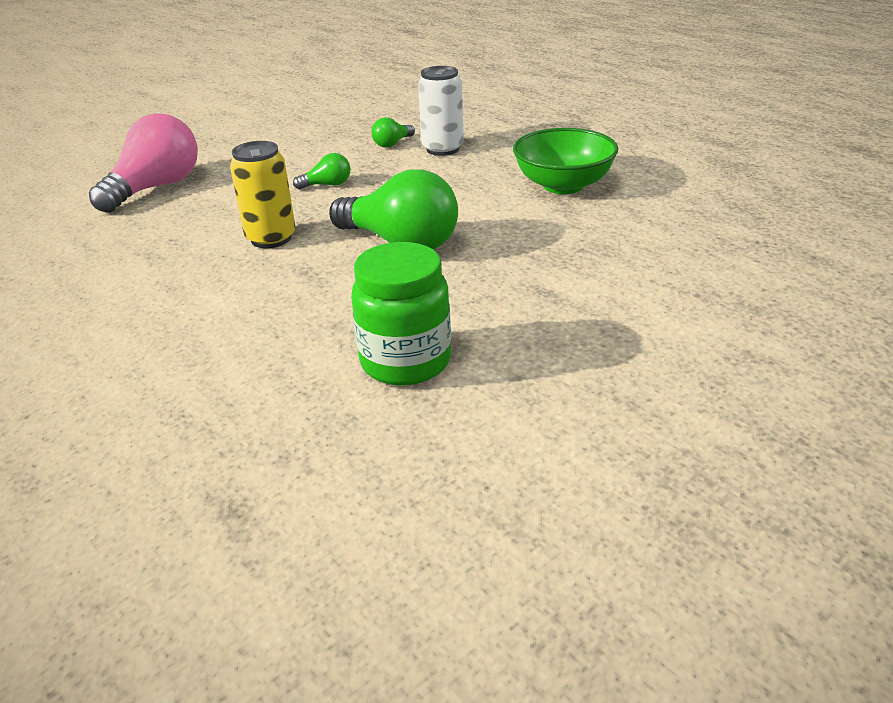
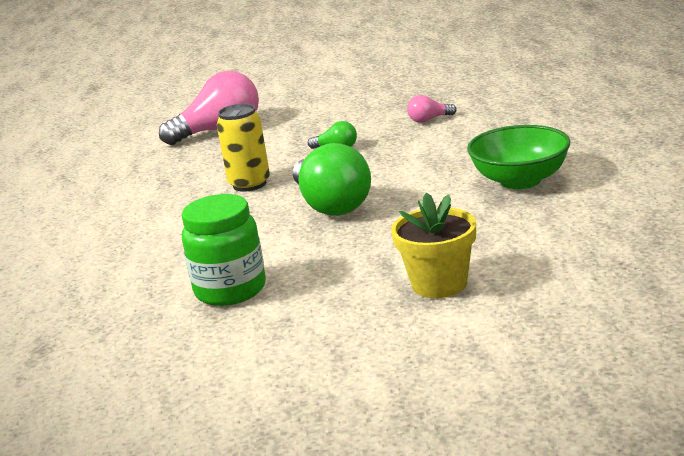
camera: 35 degrees right, 10 degrees down
green light bulb [371,117,415,148] -> pink light bulb [407,95,457,123]
white can [418,66,464,156] -> none
none -> yellow flower pot [391,193,476,298]

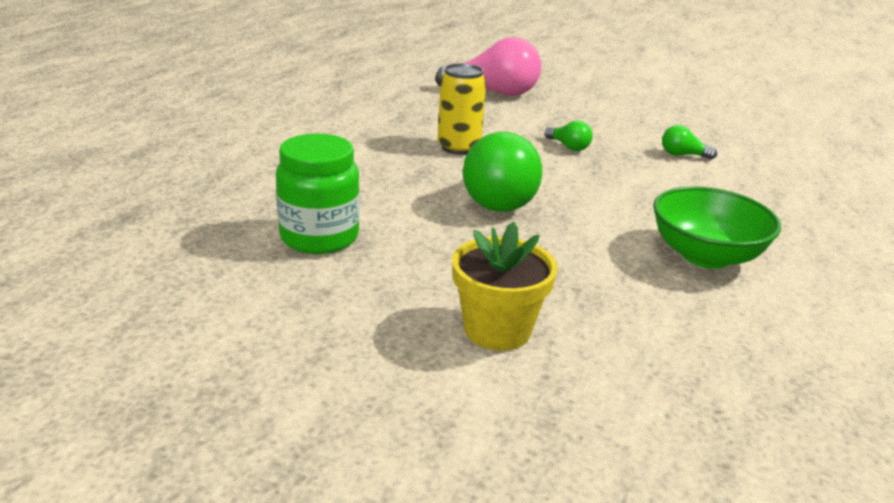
camera: 25 degrees right, 5 degrees up
pink light bulb [407,95,457,123] -> green light bulb [662,125,717,160]

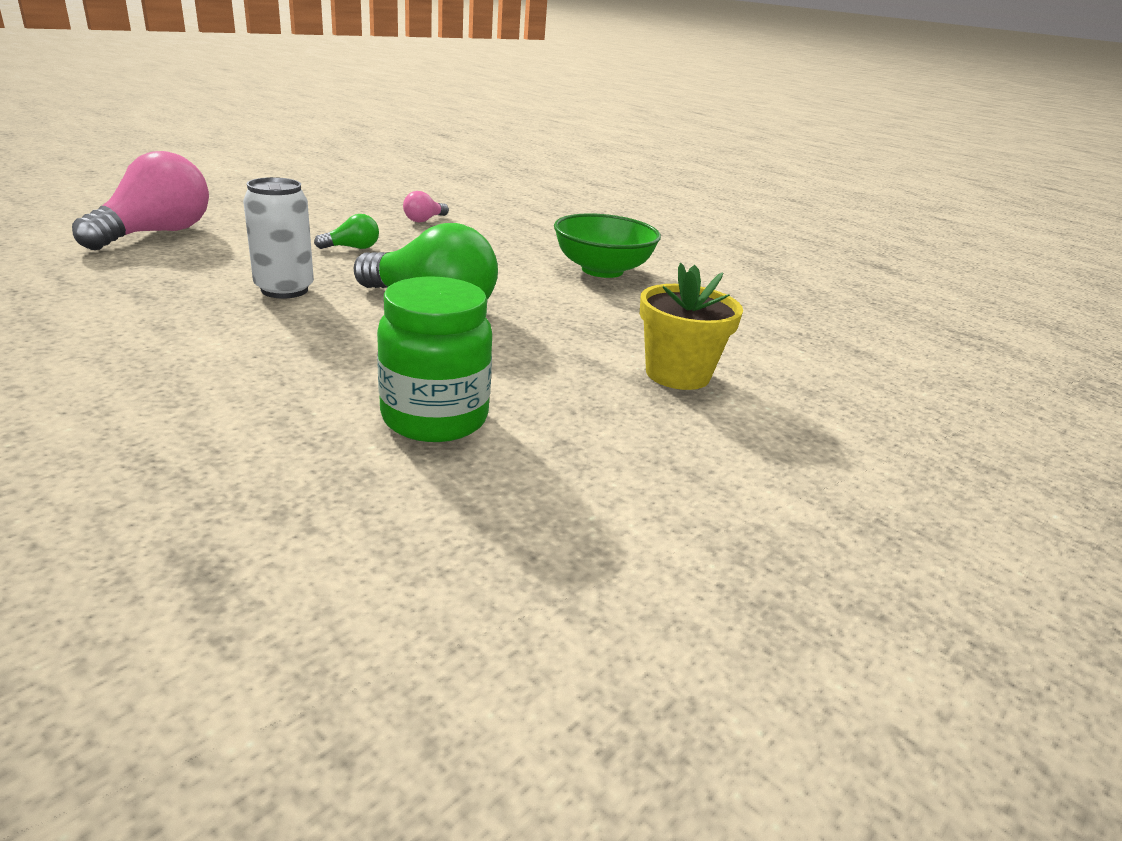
camera: 70 degrees left, 0 degrees up
yellow can [438,63,486,155] -> white can [243,177,314,299]
green light bulb [662,125,717,160] -> pink light bulb [403,191,449,223]

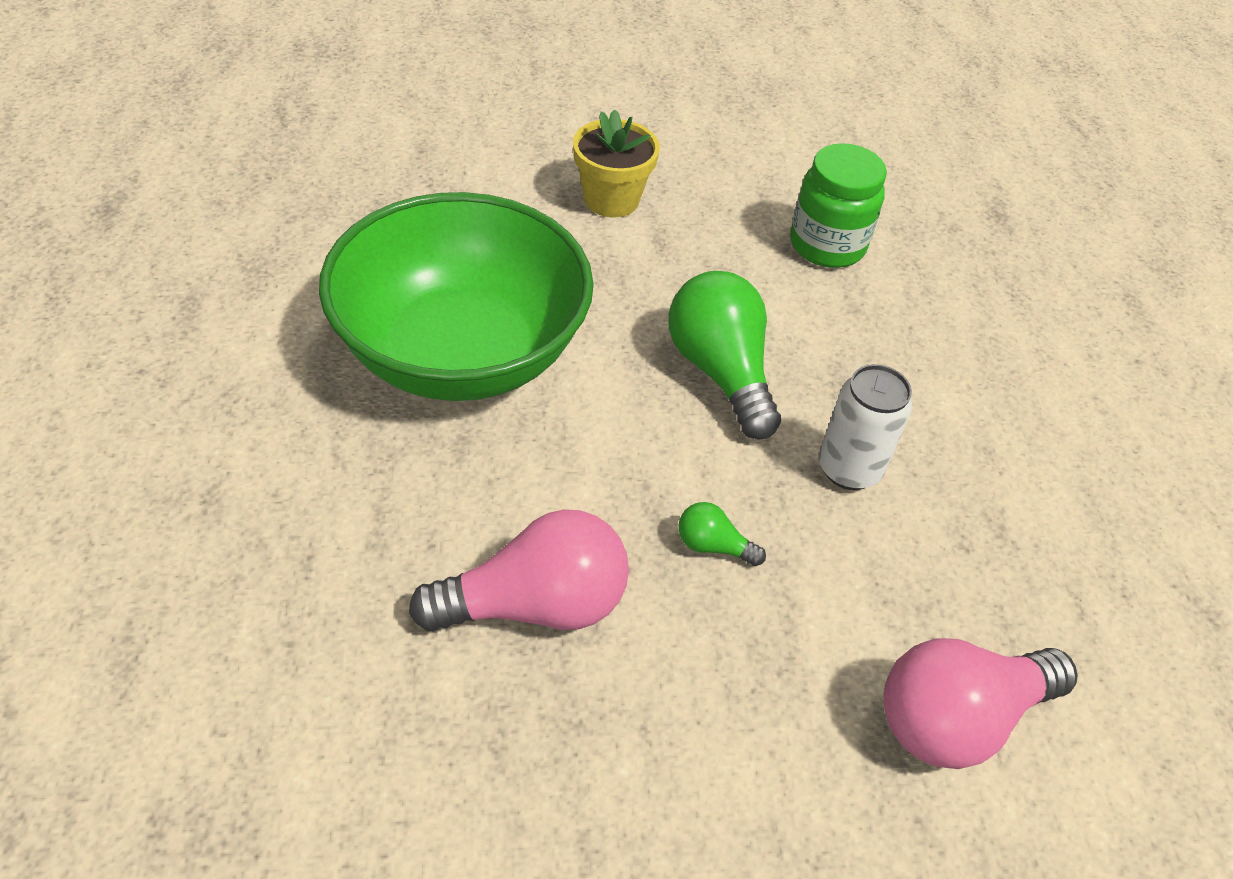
camera: 140 degrees left, 20 degrees up
pink light bulb [403,191,449,223] -> pink light bulb [409,509,629,632], size x2.19
green bowl [554,213,661,278] -> green bowl [319,192,594,401], size x1.83

